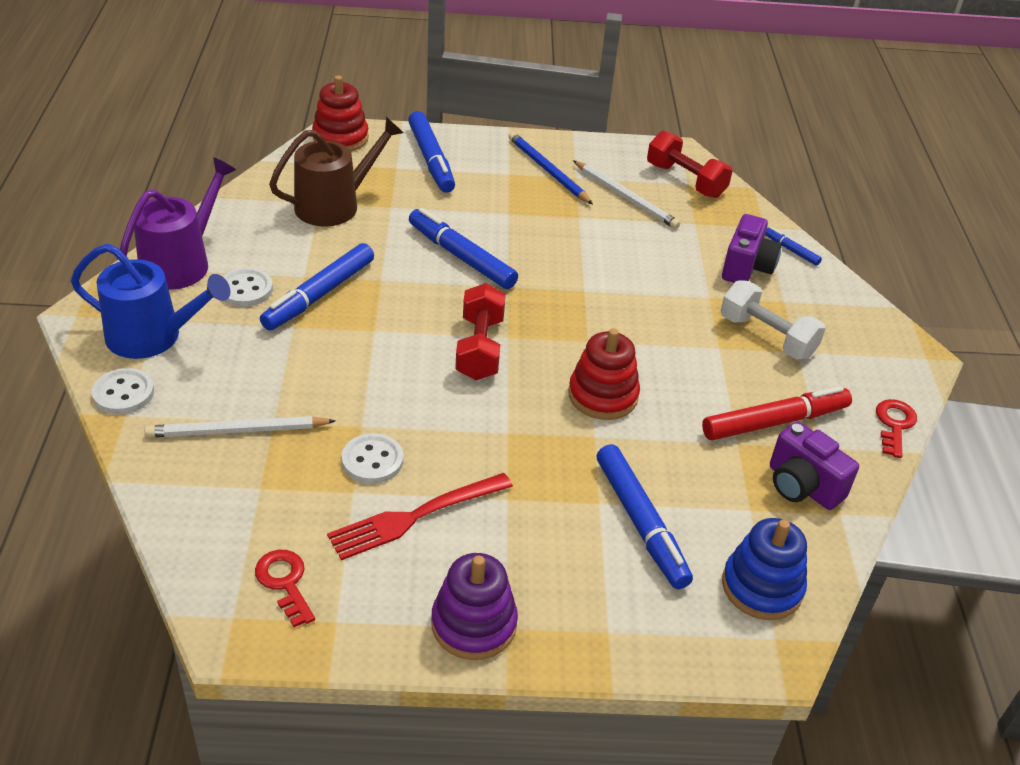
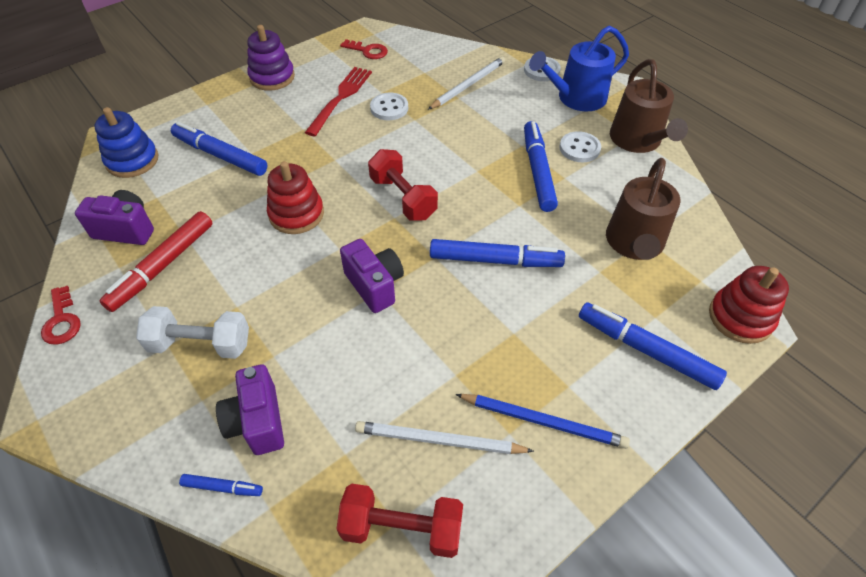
camera: 145 degrees right, 10 degrees up
purple watering can [120,157,236,290] -> brown watering can [610,59,688,153]
none -> purple camera [340,239,404,313]

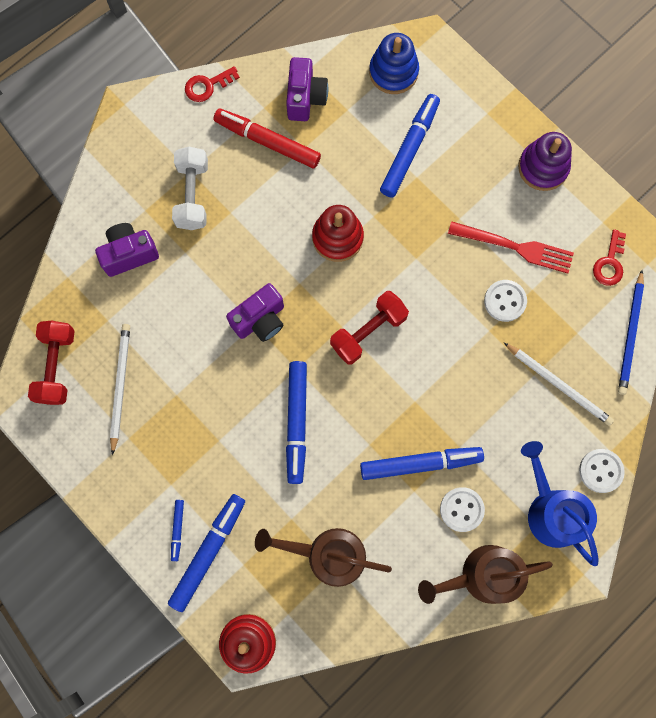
camera: 85 degrees right, 25 degrees up
blue marker [179,474,263,496] -> blue marker moved to [171,500,184,561]
blue pencil [455,394,630,449] -> blue pencil moved to [618,270,644,395]

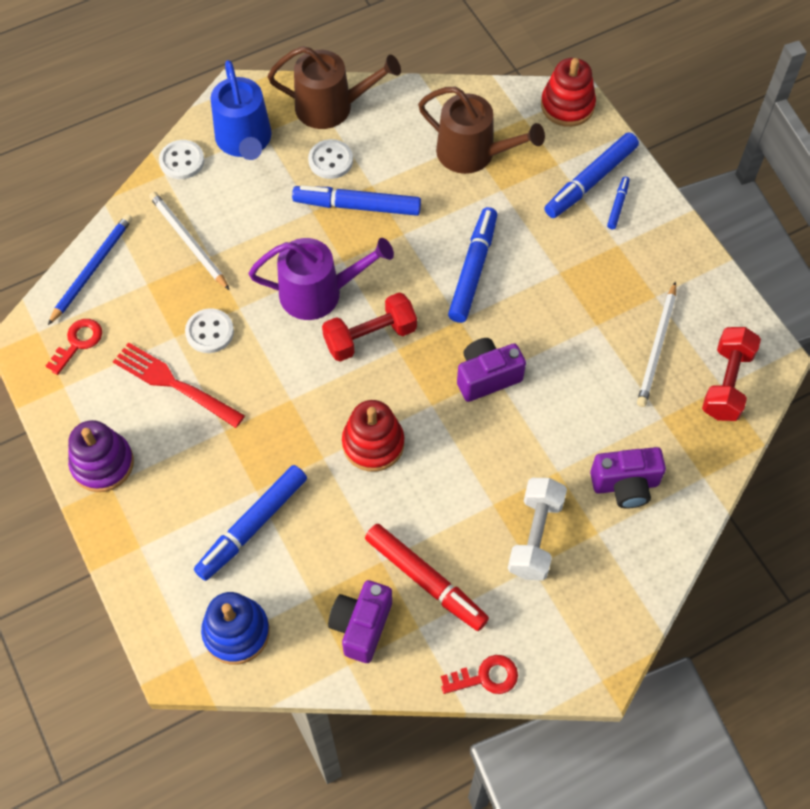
camera: 165 degrees left, 15 degrees down
none -> purple watering can [249,238,394,320]

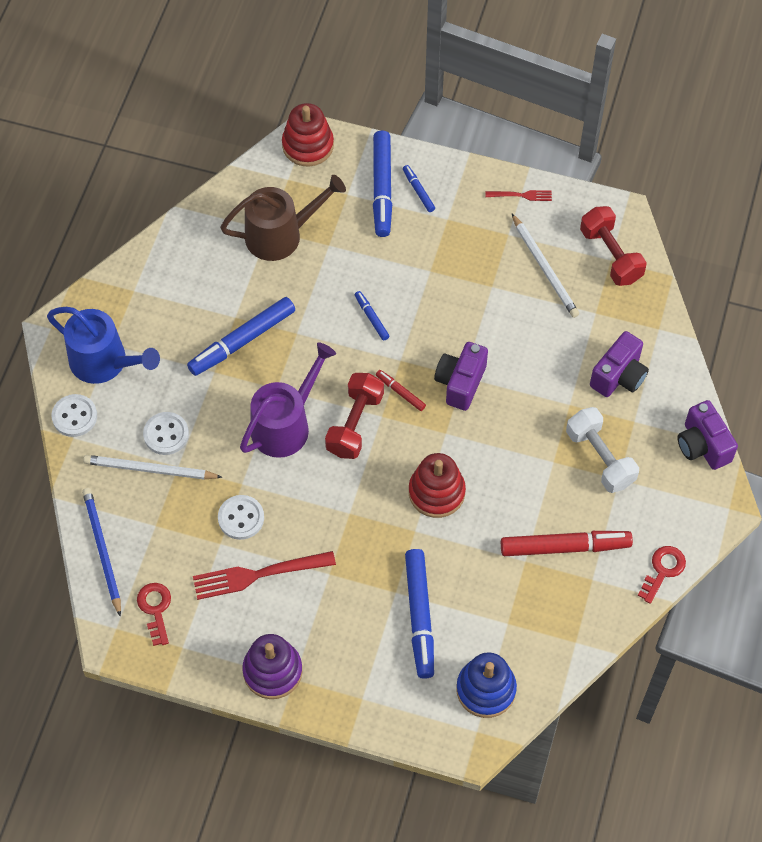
camera: 45 degrees left, 0 degrees up
brown watering can [268,46,401,129] -> none
white button [308,139,353,179] -> white button moved to [143,412,189,455]
purple camera [328,580,392,663] -> purple camera moved to [677,400,738,470]
blue marker [448,207,497,323] -> blue marker [355,291,390,341], size x0.49
none -> red marker [376,370,426,411]
none -> red fork [485,190,552,201]

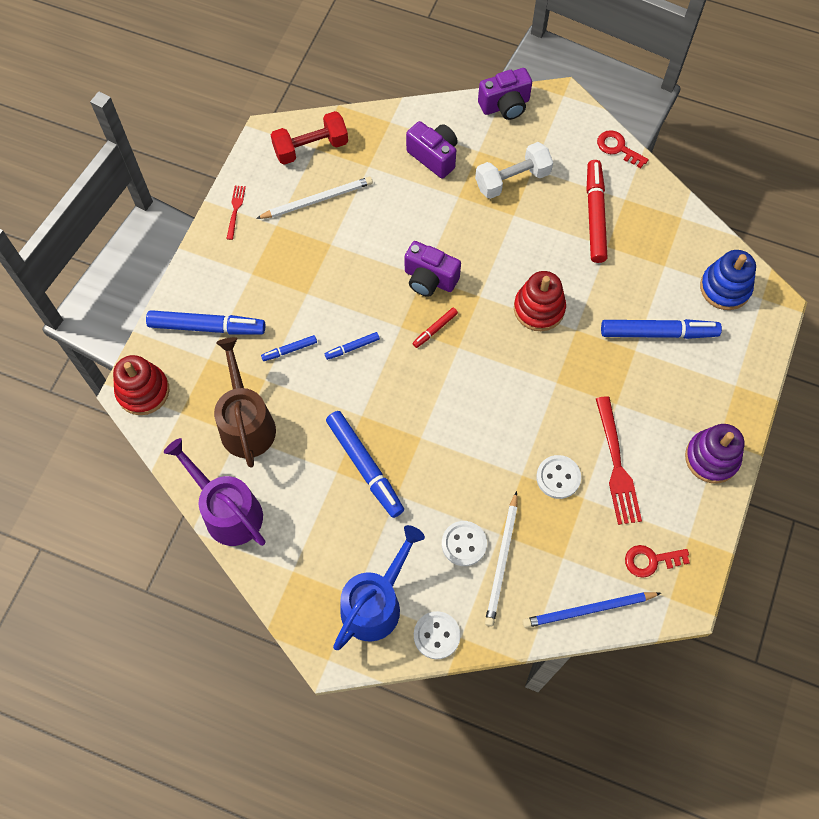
camera: 85 degrees left, 5 degrees up
purple watering can [240,342,336,458] -> purple watering can moved to [164,438,265,546]
red dumbbell [325,373,384,459] -> none
blue marker [403,165,435,212] -> blue marker moved to [261,335,317,361]

